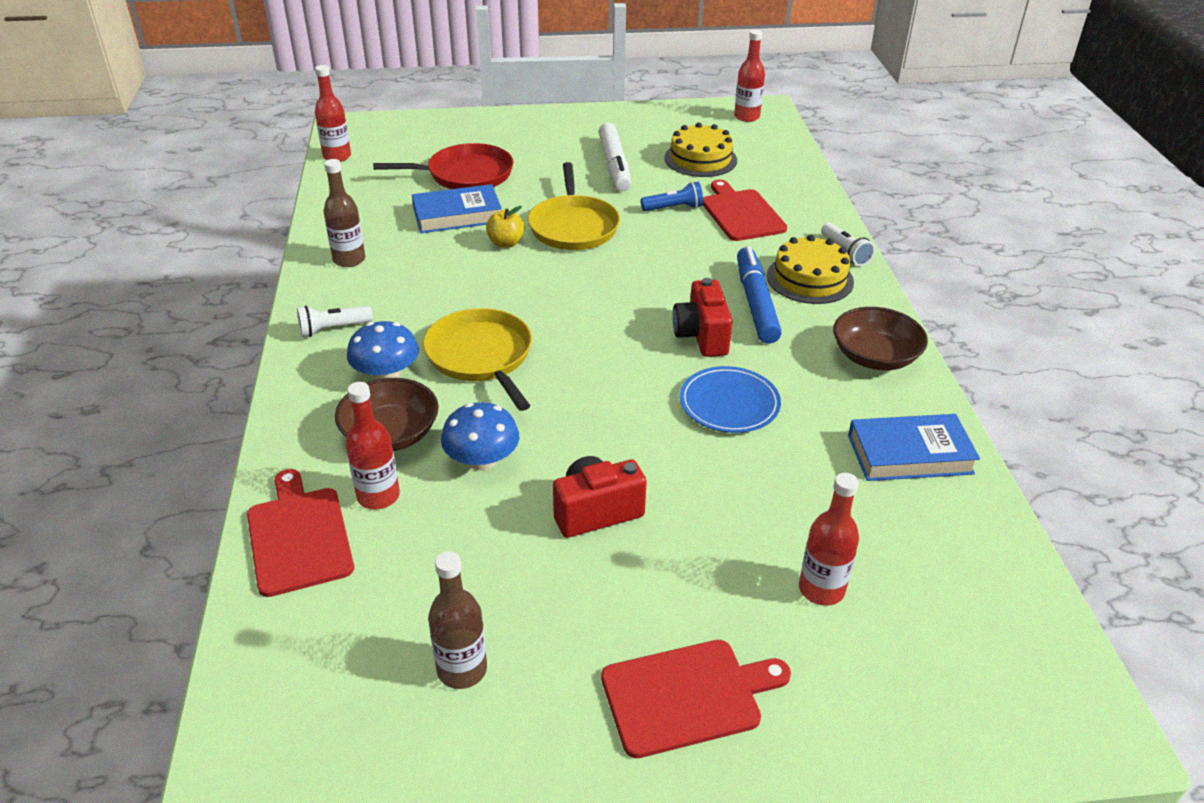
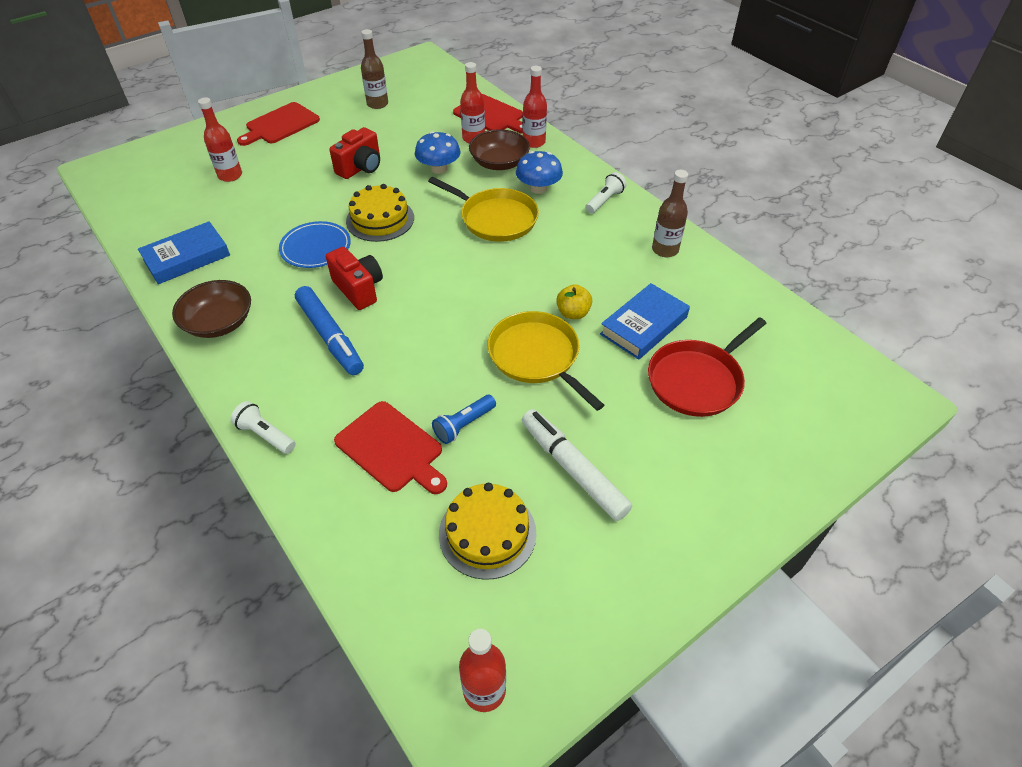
camera: 150 degrees right, 10 degrees up
red bottle [315,65,351,162] -> red bottle moved to [523,66,547,148]
yellow cake [767,235,854,304] -> yellow cake moved to [346,184,414,242]

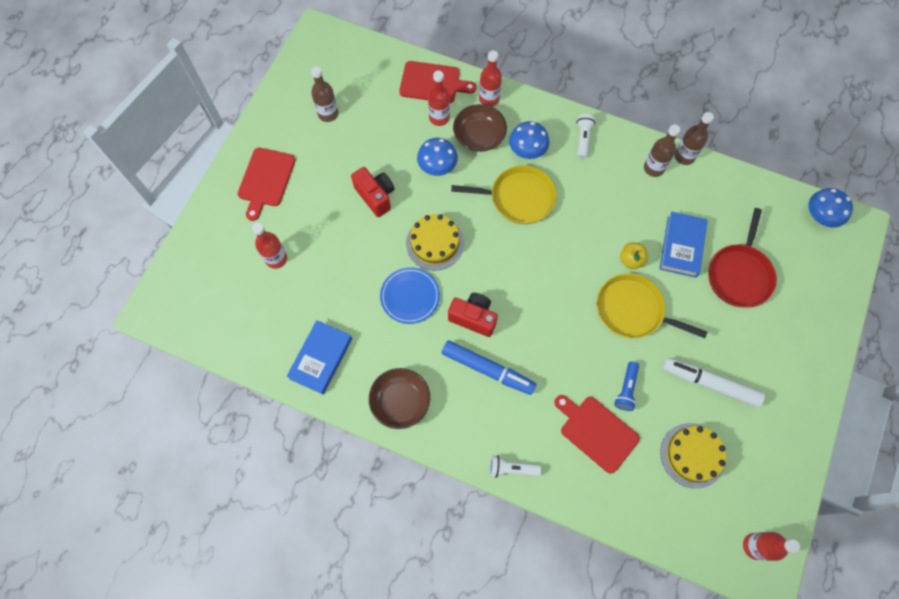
camera: 30 degrees left, 20 degrees up
red camera [329,127,380,179] -> red camera turned 45 degrees counterclockwise [351,167,395,217]
red cutting board [334,401,447,494] -> red cutting board turned 150 degrees counterclockwise [554,395,640,474]
none -> brown bottle [674,112,714,165]
none -> blue mushroom [809,188,853,228]

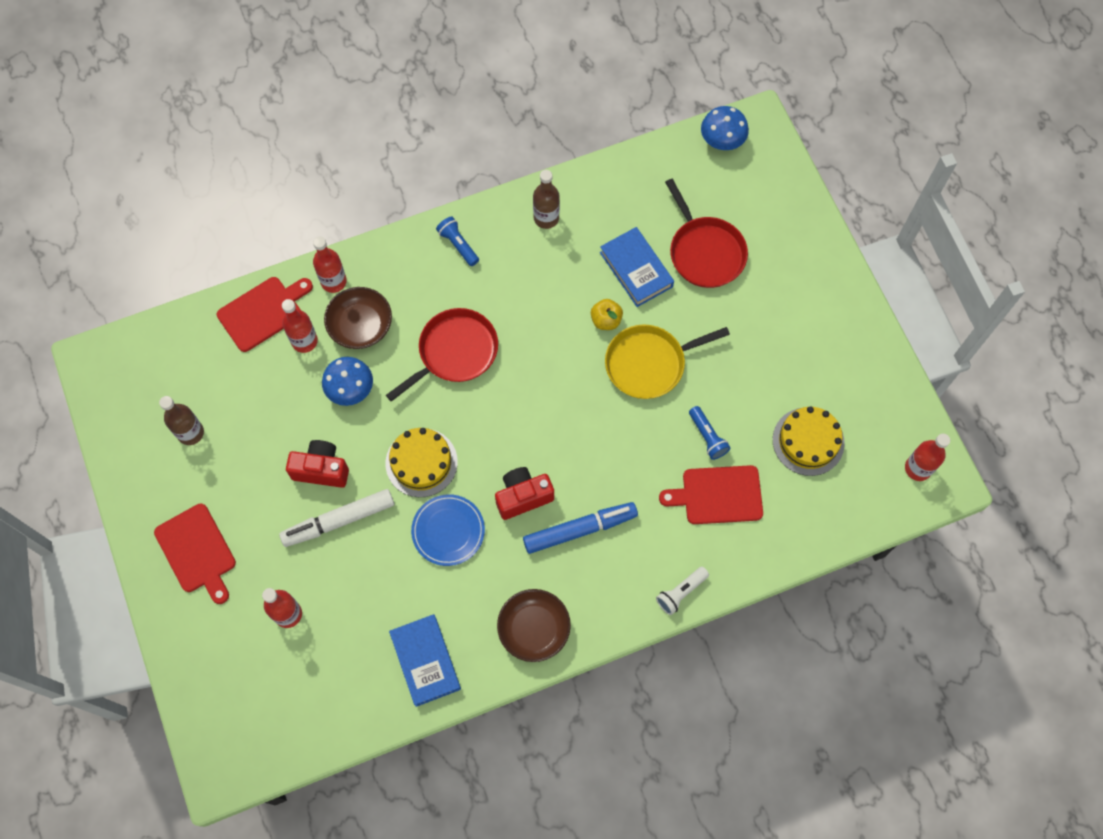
camera: 45 degrees left, 0 degrees up
yellow pan [451,165,557,224] -> red pan [386,308,498,402]
blue mushroom [509,121,549,159] -> none
white flashlight [577,114,595,158] -> blue flashlight [436,217,479,266]
white marker [663,358,765,407] -> white marker moved to [279,489,394,547]
brown bottle [674,112,714,165] -> none

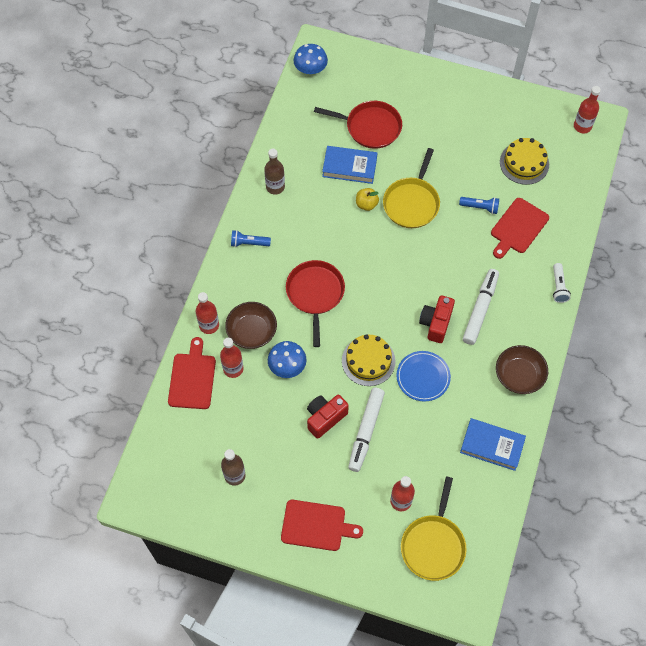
camera: 50 degrees left, 5 degrees down
blue marker [523,502,638,554] -> white marker [463,269,499,345]
none -> yellow pan [401,477,467,581]

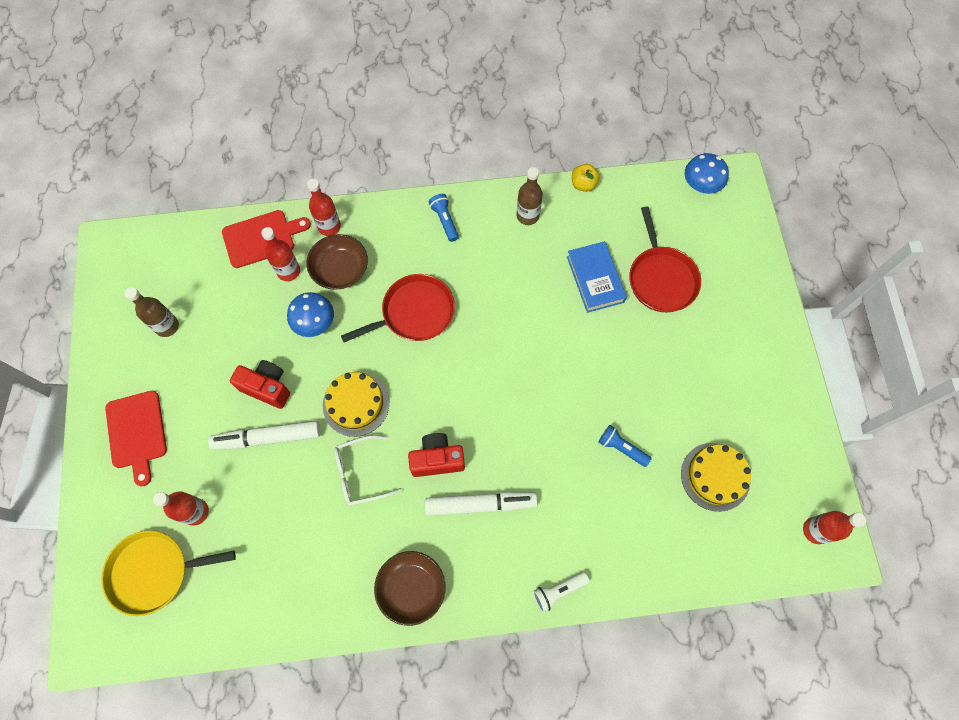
camera: 65 degrees right, 5 degrees up
yellow apple [356,188,379,211] -> yellow apple moved to [572,164,600,192]
yellow pan [383,148,440,228] -> none
blue plate [397,351,451,402] -> white glasses [334,435,402,506]
blue flashlight [459,197,499,214] -> blue flashlight turned 135 degrees clockwise [598,425,652,467]
blue book [460,418,526,471] -> none
red cutting board [491,198,549,259] -> none

